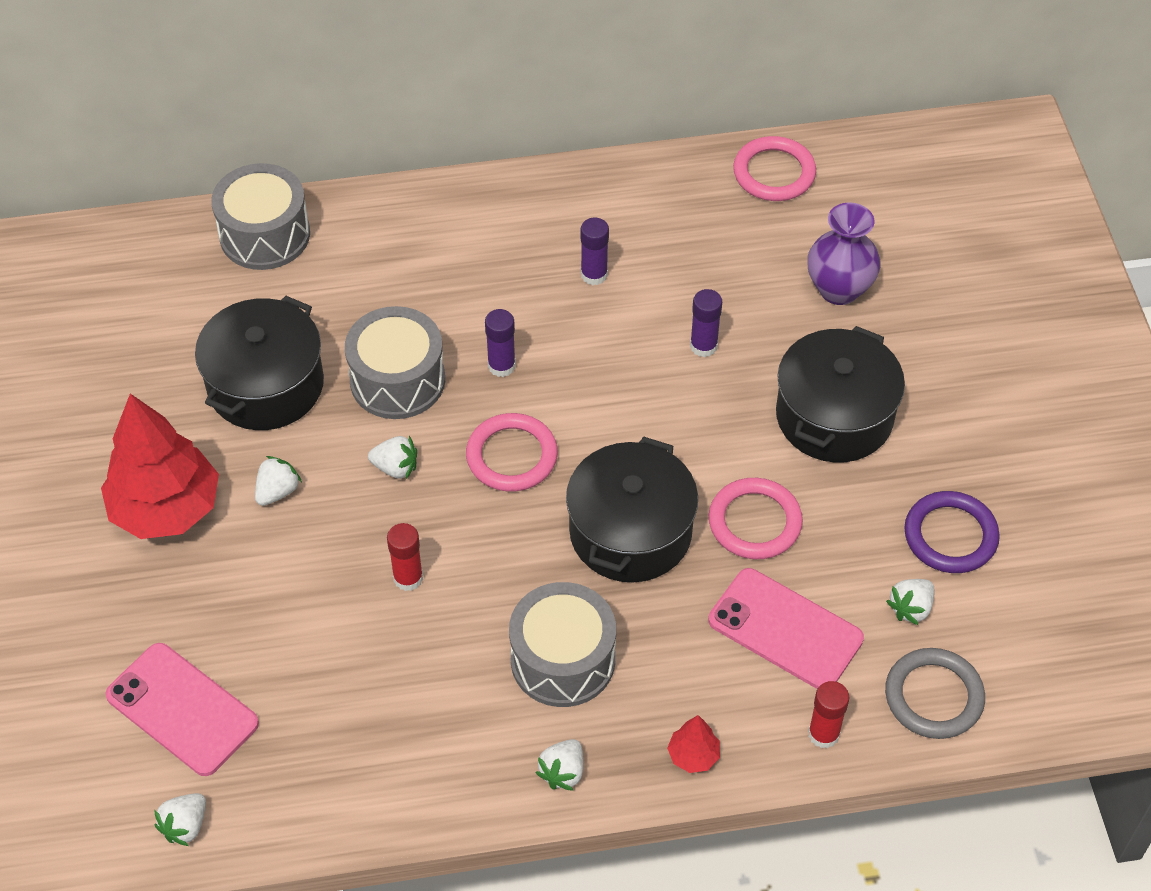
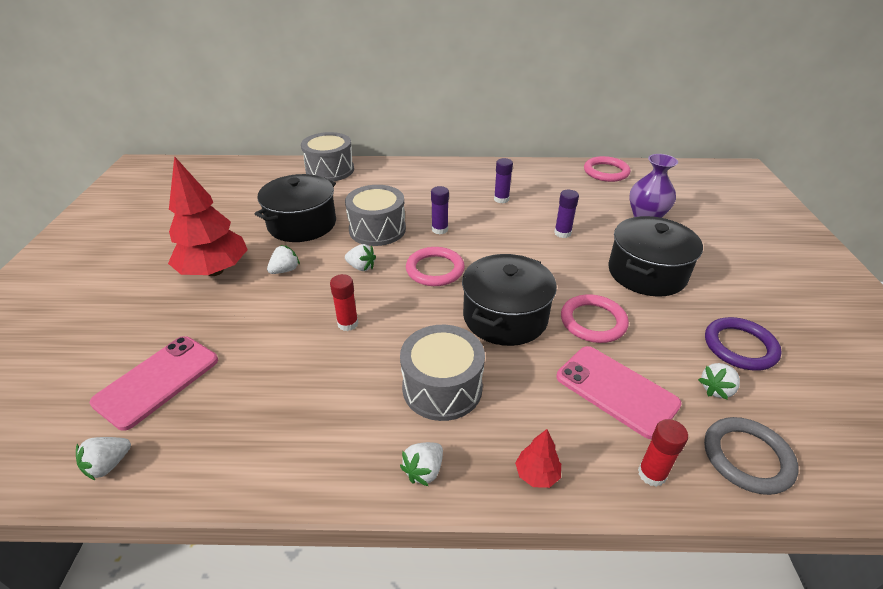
camera: 10 degrees right, 15 degrees down
pink phone [105,643,259,776] -> pink phone turned 75 degrees clockwise [90,336,218,431]

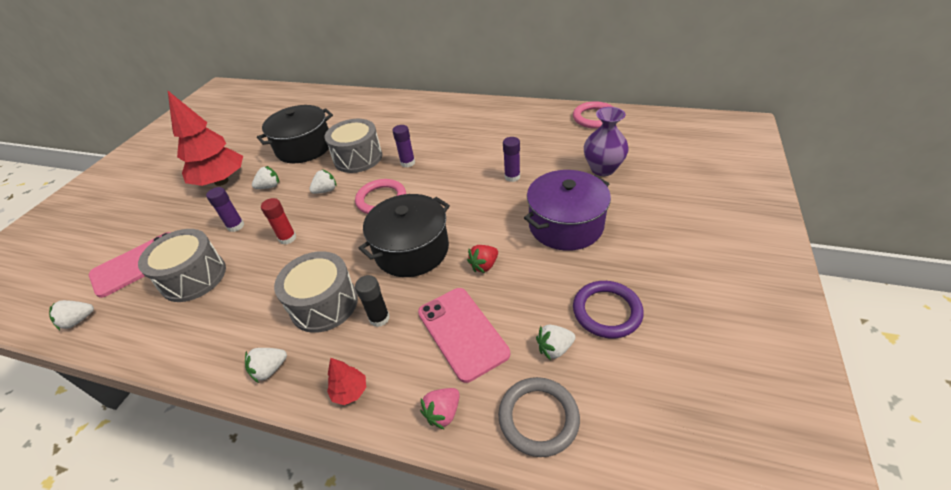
camera: 20 degrees right, 5 degrees up
grey drum [301,132,354,181] -> grey drum moved to [138,229,226,302]
white strawberry [345,244,376,271] -> white strawberry turned 75 degrees counterclockwise [309,169,337,194]
purple glue stick [494,158,513,203] -> purple glue stick moved to [206,187,244,232]
pink ring [561,294,629,343] -> red strawberry [467,245,498,273]
black pot [608,216,703,296] -> purple pot [524,170,611,251]
red glue stick [638,419,688,487] -> pink strawberry [420,388,460,430]
none -> black glue stick [355,275,390,327]

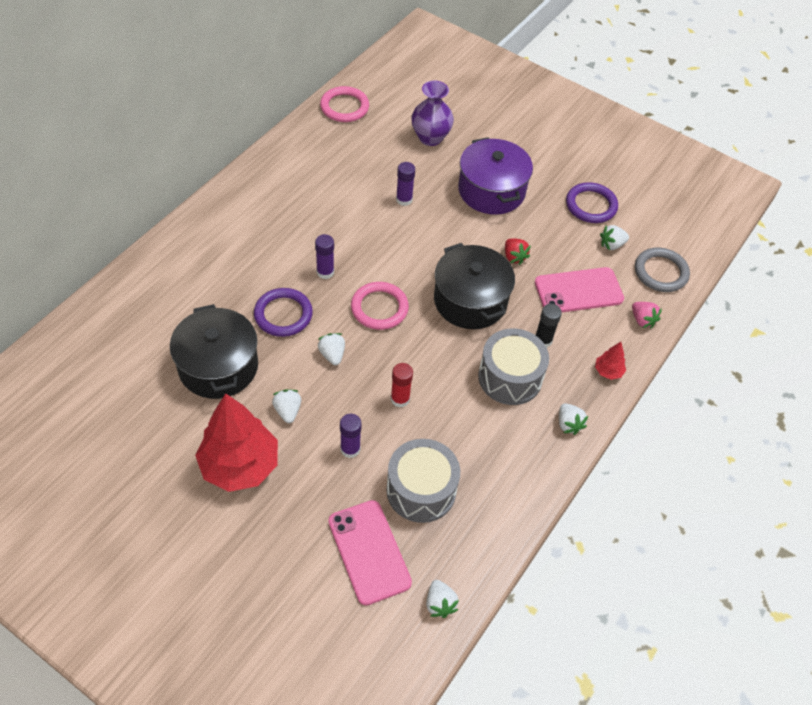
camera: 80 degrees left, 10 degrees up
grey drum [325,119,382,173] -> purple ring [254,288,313,337]
white strawberry [536,325,575,361] -> white strawberry turned 75 degrees clockwise [600,225,629,251]

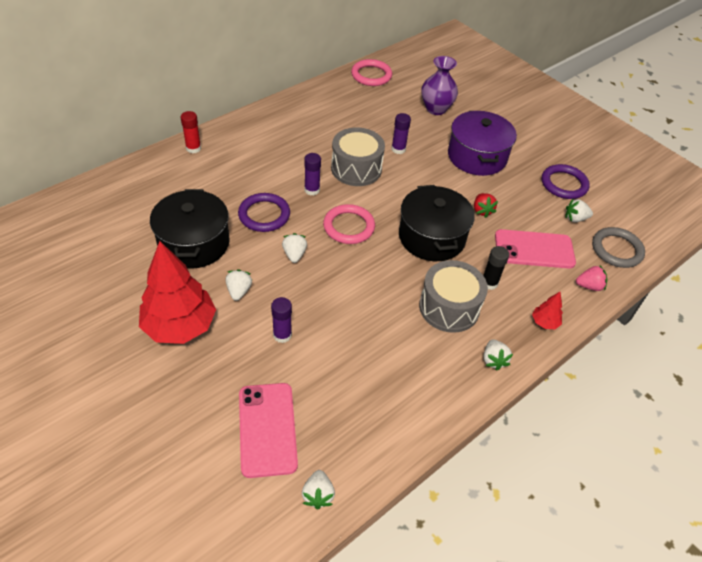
camera: 15 degrees right, 5 degrees down
grey drum [386,439,460,523] -> grey drum moved to [331,127,385,186]
red glue stick [391,363,413,407] -> red glue stick moved to [181,111,201,153]
pink strawberry [632,302,662,328] -> pink strawberry turned 75 degrees counterclockwise [576,266,607,291]

